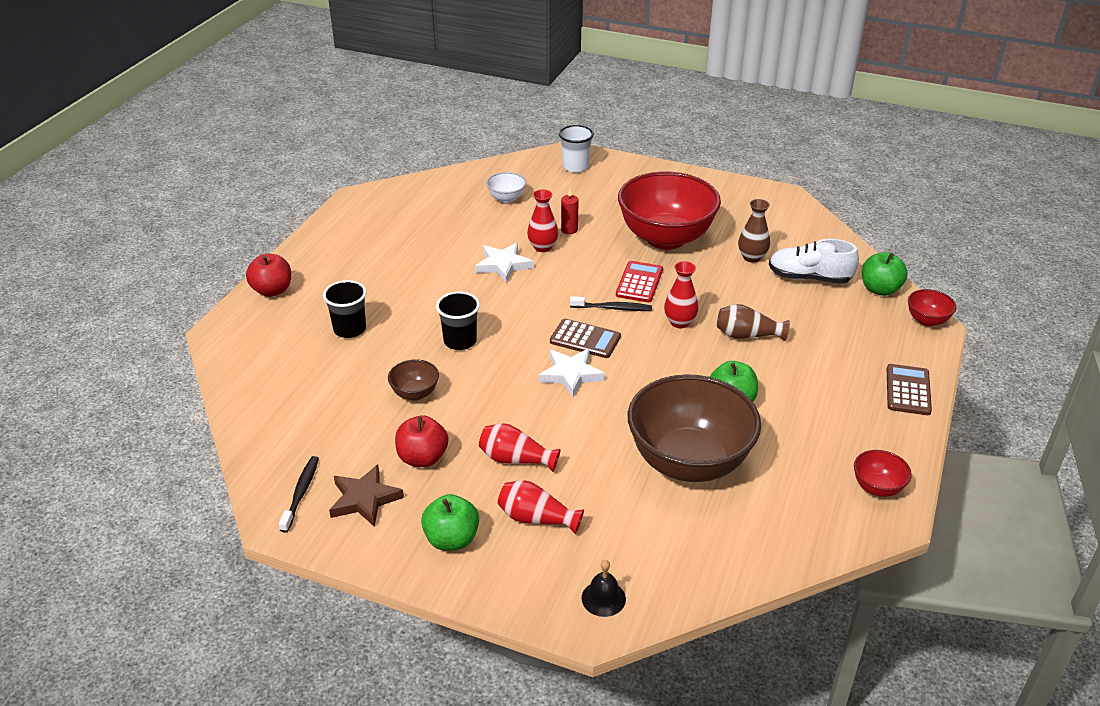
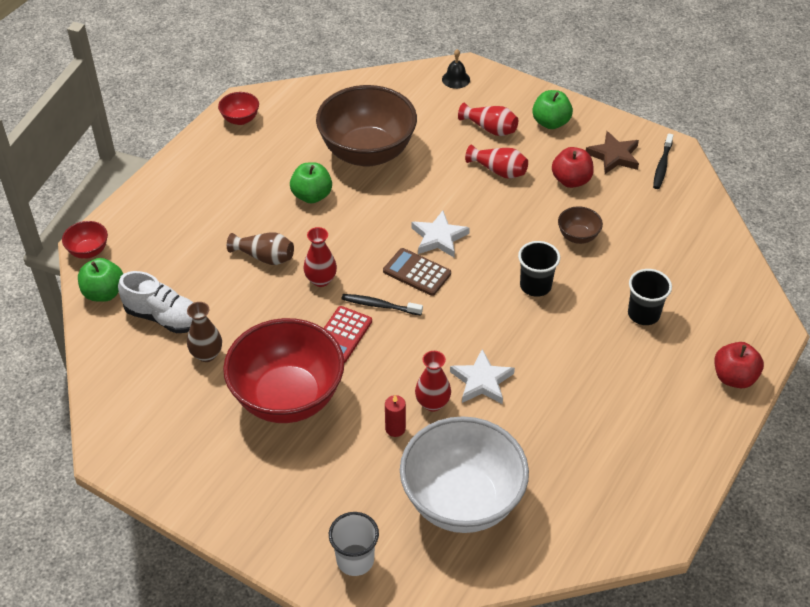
camera: 170 degrees left, 10 degrees up
white bowl [486,172,526,203] -> white bowl [400,416,529,533], size x2.37
brown calculator [887,364,932,415] -> none

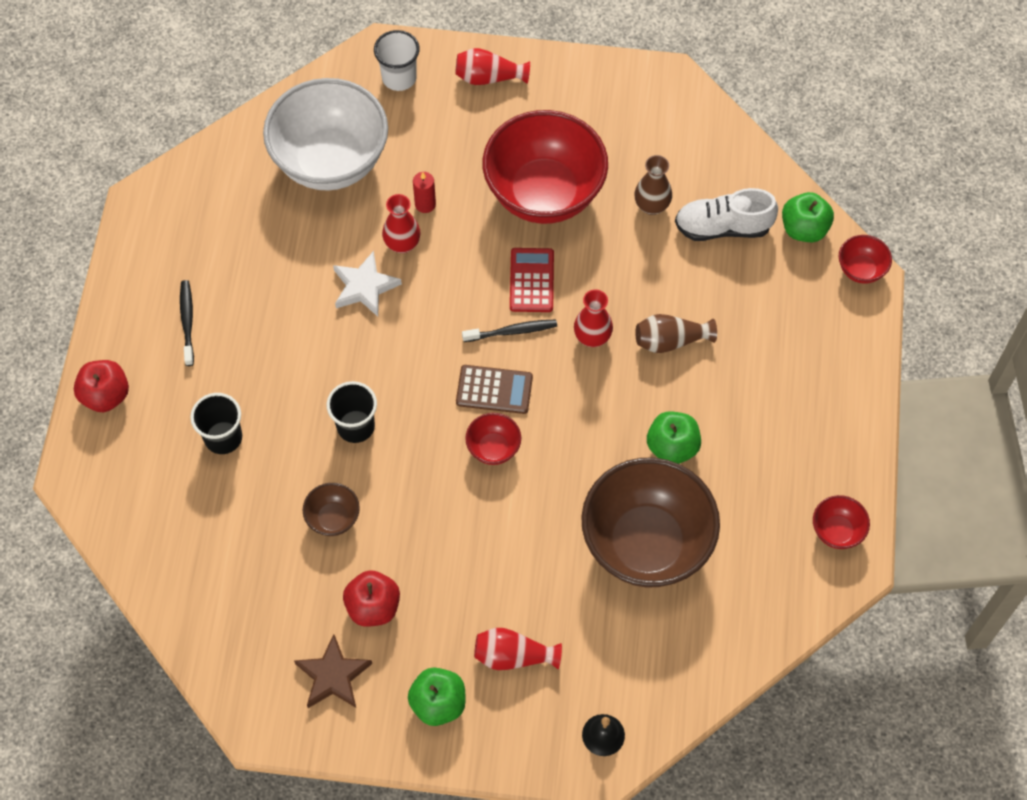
camera: 155 degrees right, 15 degrees up
white star [412,211,470,257] -> red bowl [465,413,521,465]
red vase [465,144,528,179] -> red vase moved to [455,48,530,85]
black toothbrush [653,133,674,189] -> black toothbrush moved to [180,280,194,366]

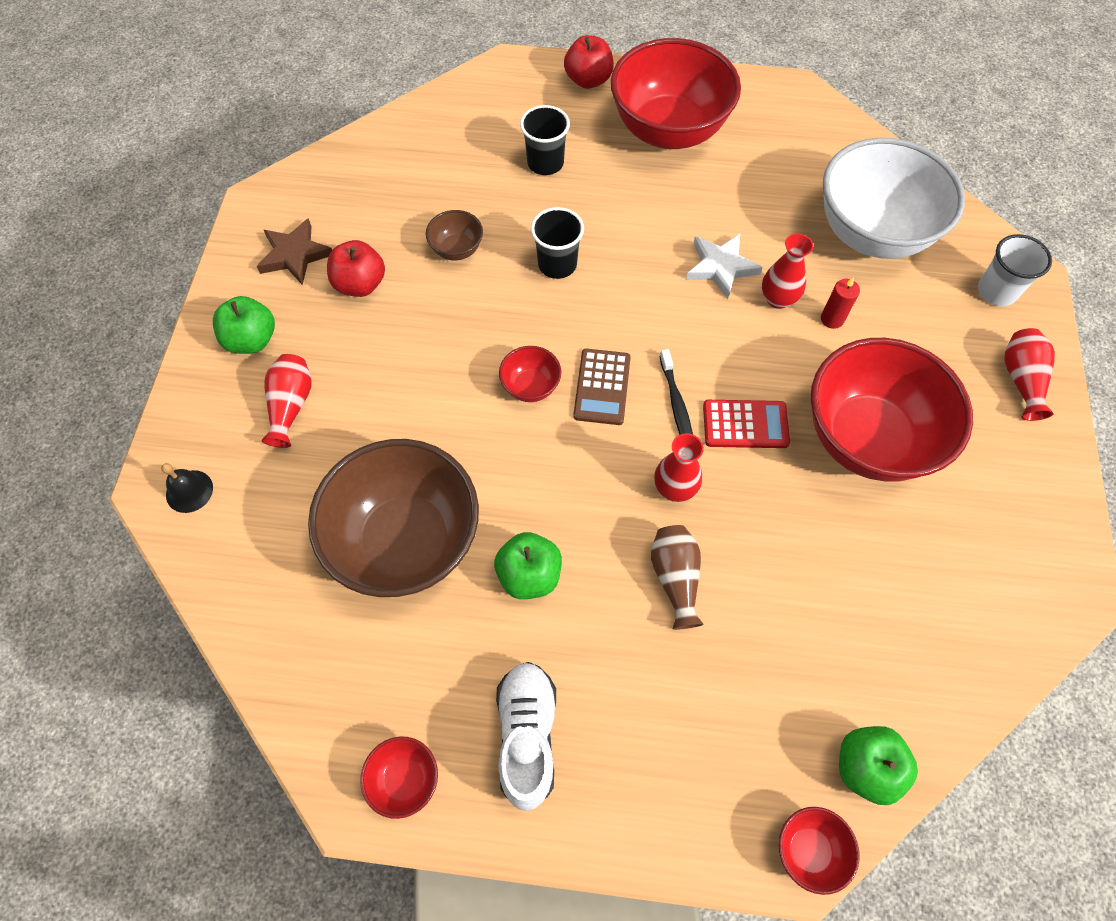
camera: 90 degrees right, 0 degrees up
black toothbrush [180,280,194,366] -> red bowl [611,38,741,149]
brown vase [635,155,672,215] -> none
white shoe [675,188,778,241] -> white shoe moved to [496,662,556,811]

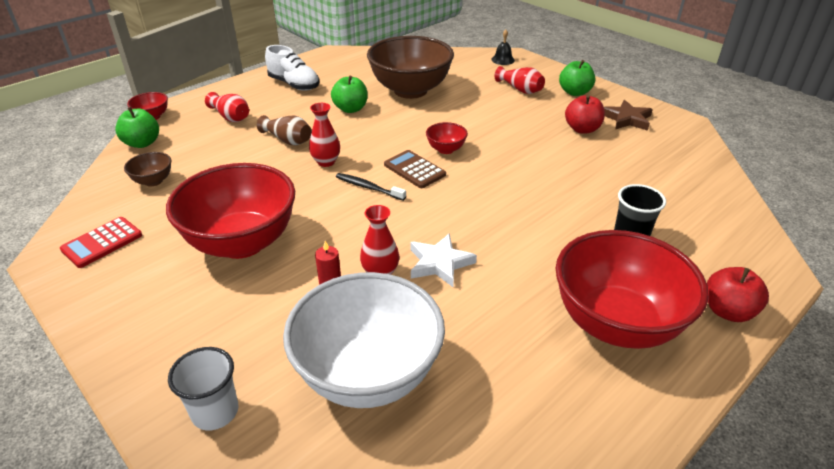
camera: 130 degrees right, 25 degrees down
red bowl [360,736,438,819] -> none
brown bowl [426,210,483,260] -> brown bowl moved to [124,152,171,187]
black cup [531,207,584,279] -> none
red calculator [703,400,790,448] -> red calculator moved to [60,217,142,268]
red vase [1005,328,1055,421] -> red vase moved to [205,92,249,122]

